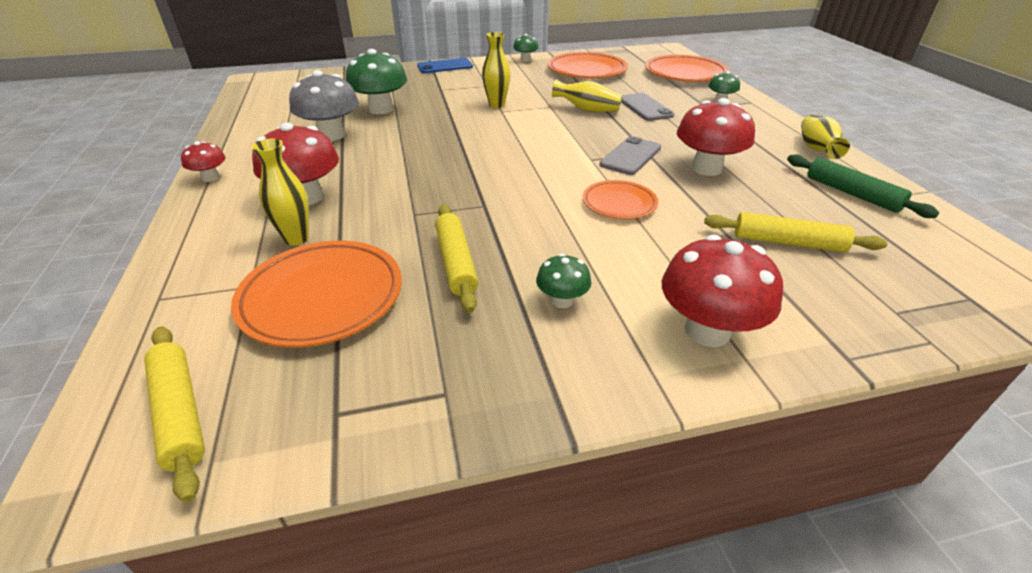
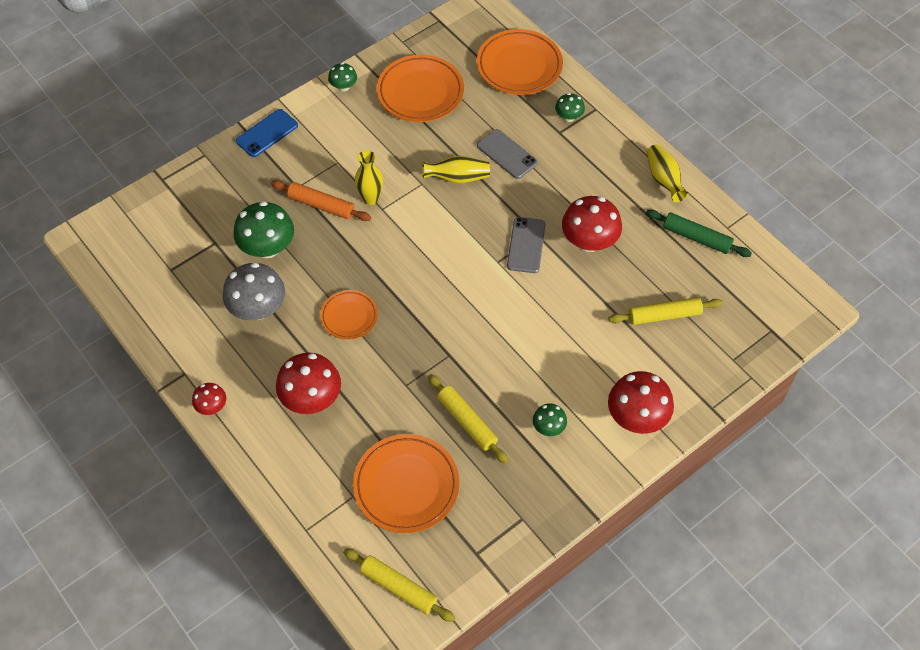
camera: 25 degrees left, 20 degrees up
yellow vase [251,139,309,246] -> none
orange plate [583,180,658,219] -> orange plate moved to [320,290,378,340]
none -> orange rolling pin [271,180,371,221]

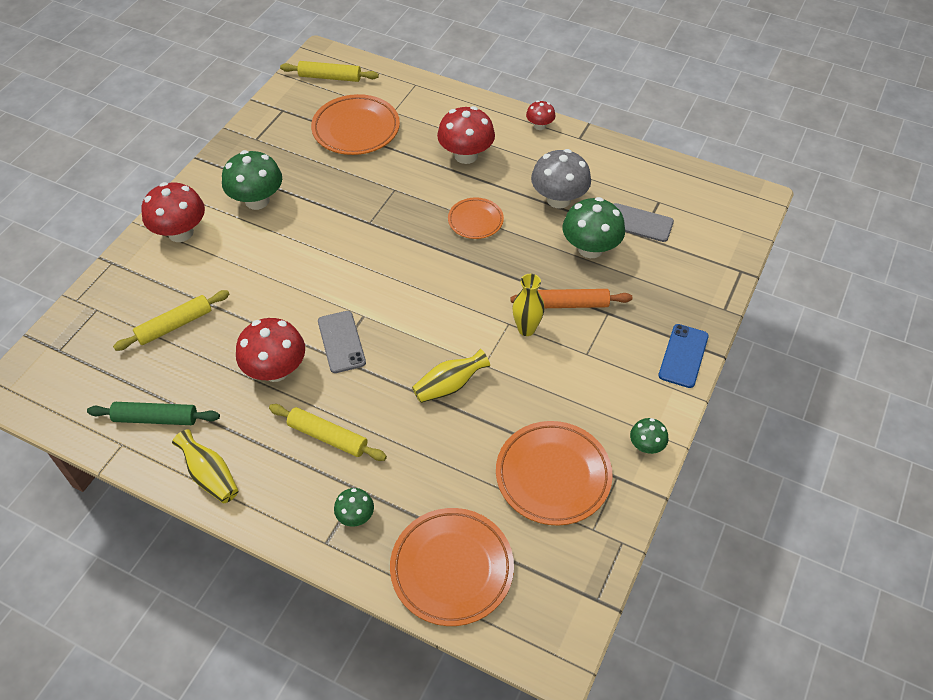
camera: 155 degrees right, 5 degrees down
yellow rolling pin [428,374,508,463] -> yellow rolling pin moved to [269,404,387,461]
grey phone [477,129,538,179] -> grey phone moved to [614,203,674,242]
green mushroom [533,403,567,436] -> green mushroom [222,150,282,210], size x1.89

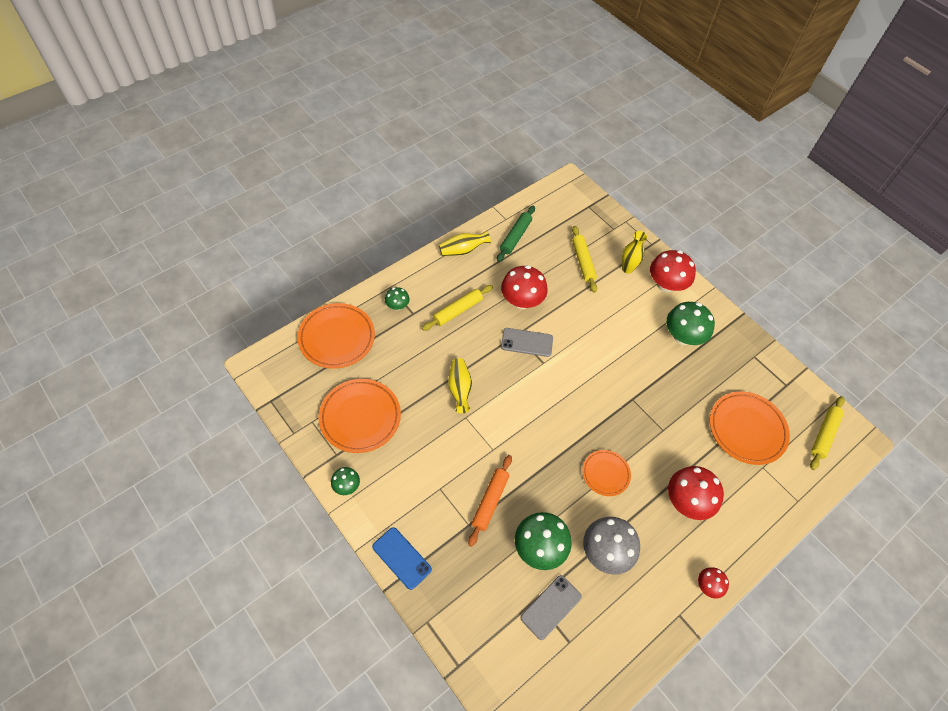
camera: 110 degrees right, 5 degrees up
yellow vase [512,274,545,336] -> yellow vase moved to [622,231,647,274]

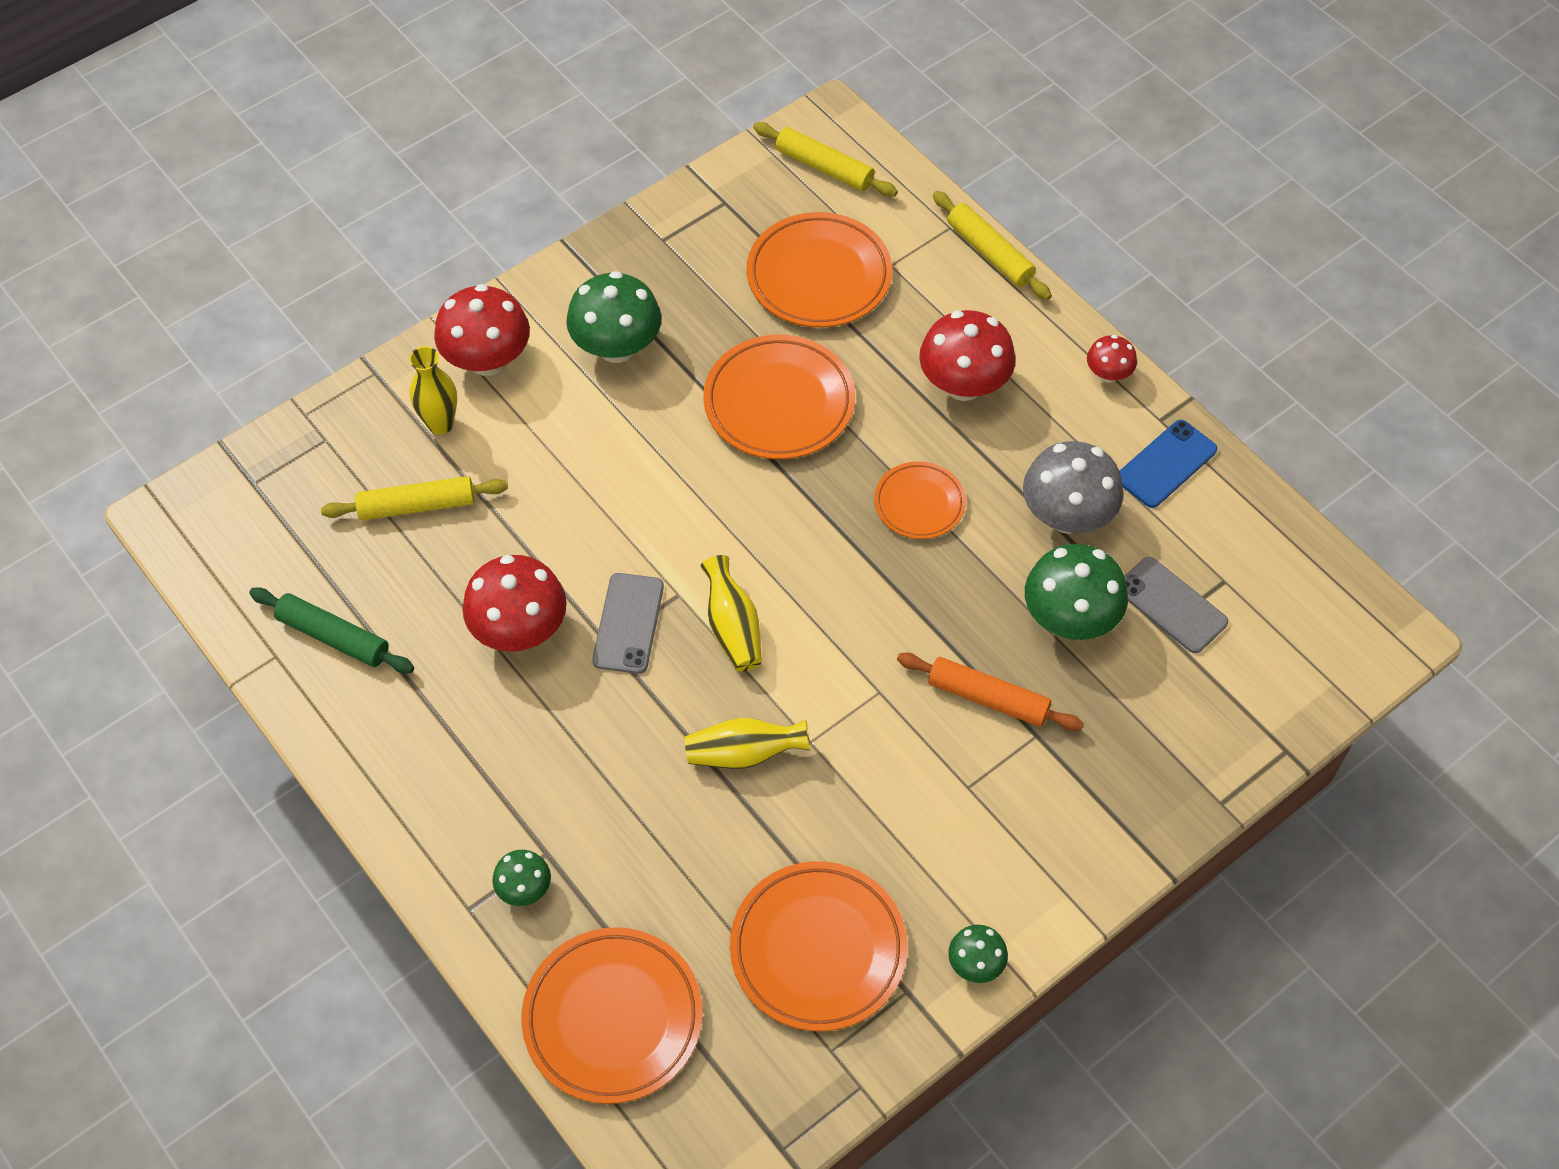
camera: 85 degrees left, 0 degrees up
blue phone [372,527,432,590] -> blue phone moved to [1120,420,1217,508]
yellow rolling pin [422,285,493,331] -> yellow rolling pin moved to [933,191,1052,300]
yellow vase [439,231,491,256] -> yellow vase moved to [700,555,762,672]
none -> orange plate [703,335,855,459]

